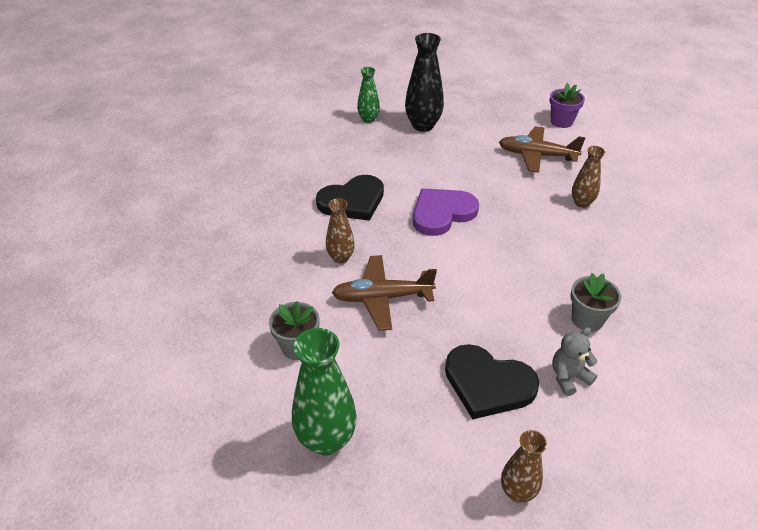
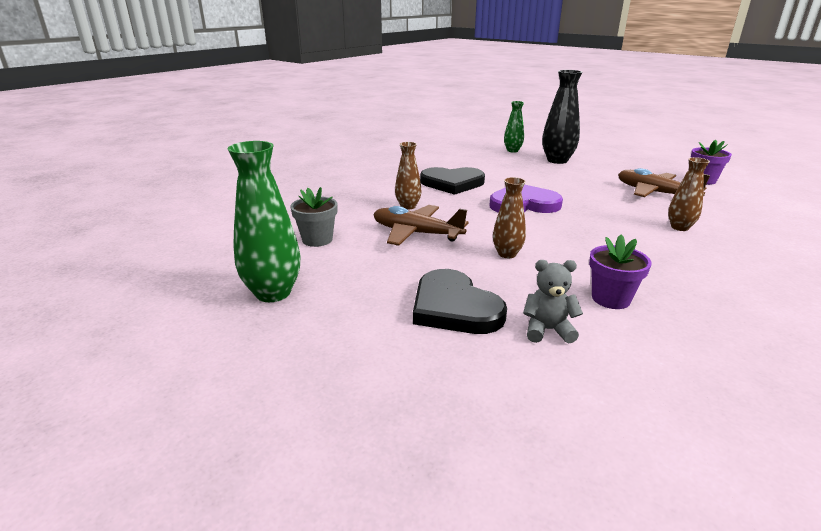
camera: 30 degrees right, 15 degrees down
brown vase [501,430,547,503] -> brown vase moved to [493,177,526,258]
grey flower pot [570,273,621,332] -> purple flower pot [589,235,652,309]

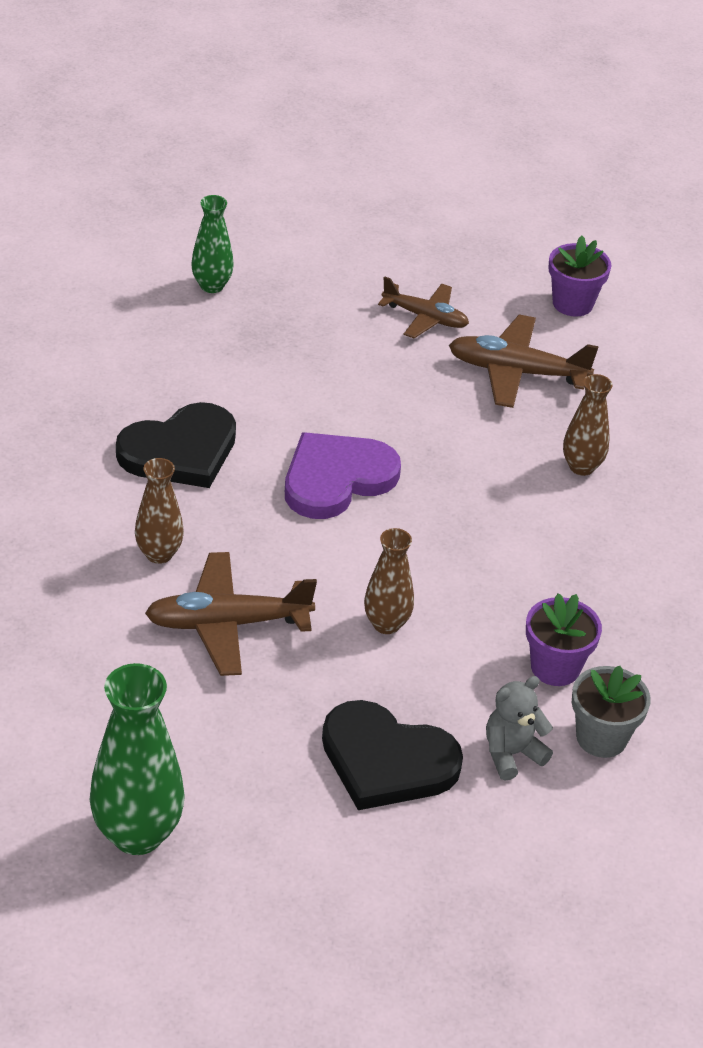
camera: 35 degrees left, 15 degrees up
grey flower pot [290,187,338,247] -> grey flower pot moved to [572,666,651,758]
black vase [542,70,582,164] -> none
none -> brown plane [378,276,469,338]

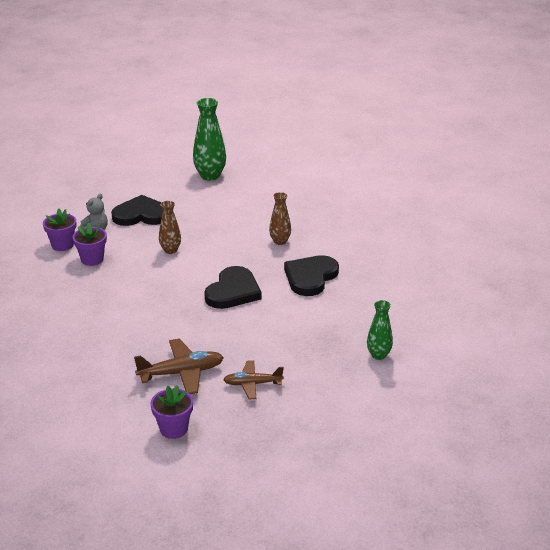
camera: 155 degrees right, 10 degrees down
brown plane [145,552,317,676] -> none
purple heart [285,432,401,519] -> black heart [204,266,262,309]
brown vase [563,374,613,476] -> none
grey flower pot [572,666,651,758] -> purple flower pot [43,208,76,251]

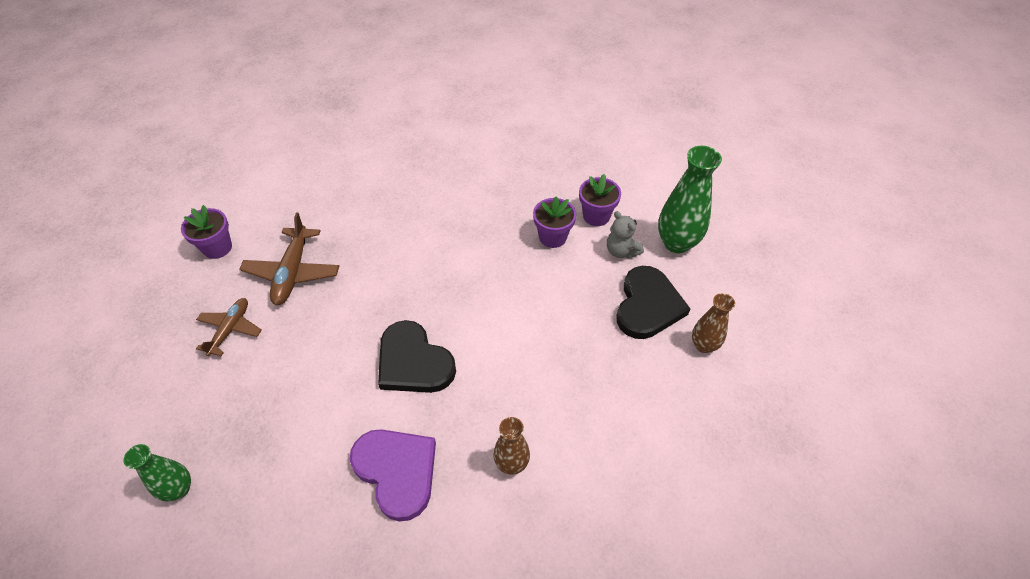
camera: 110 degrees right, 20 degrees up
brown vase [159,201,181,254] -> brown vase moved to [692,293,735,353]
green vase [193,98,226,181] -> green vase moved to [658,146,722,253]
black heart [284,255,339,296] -> purple heart [350,429,436,522]

